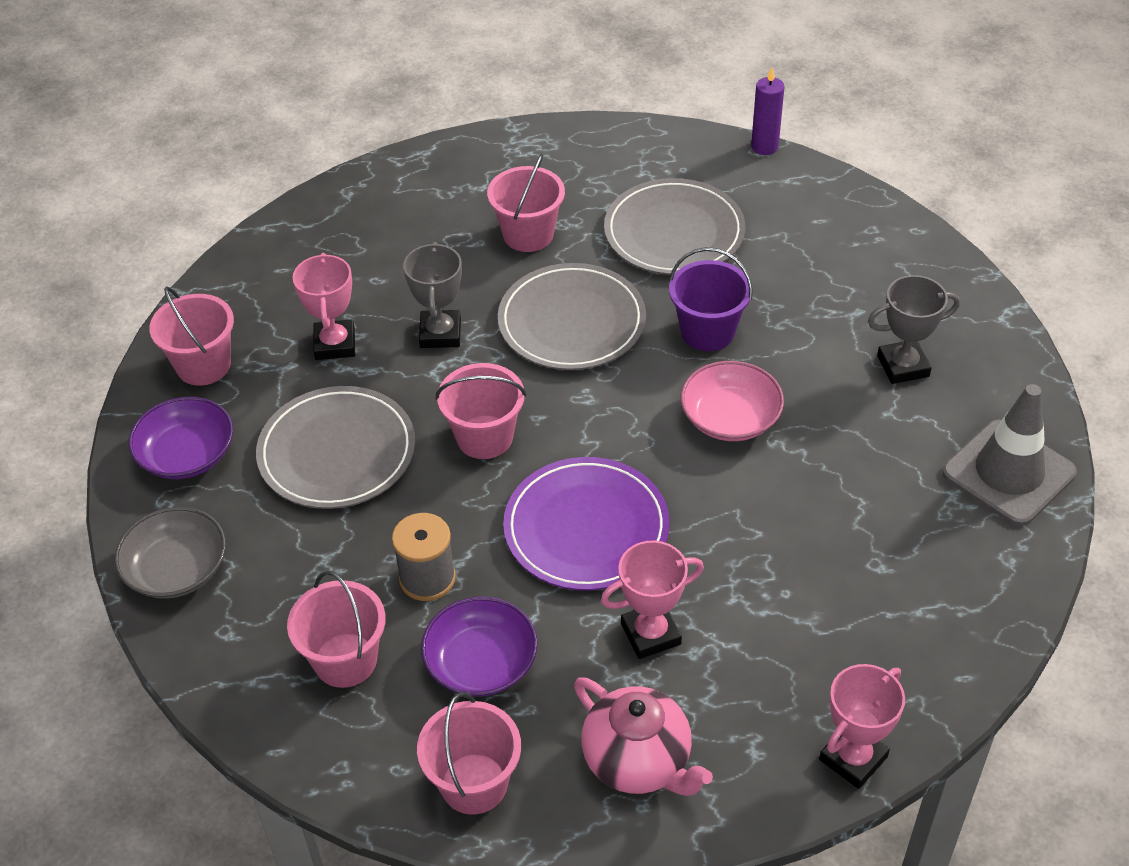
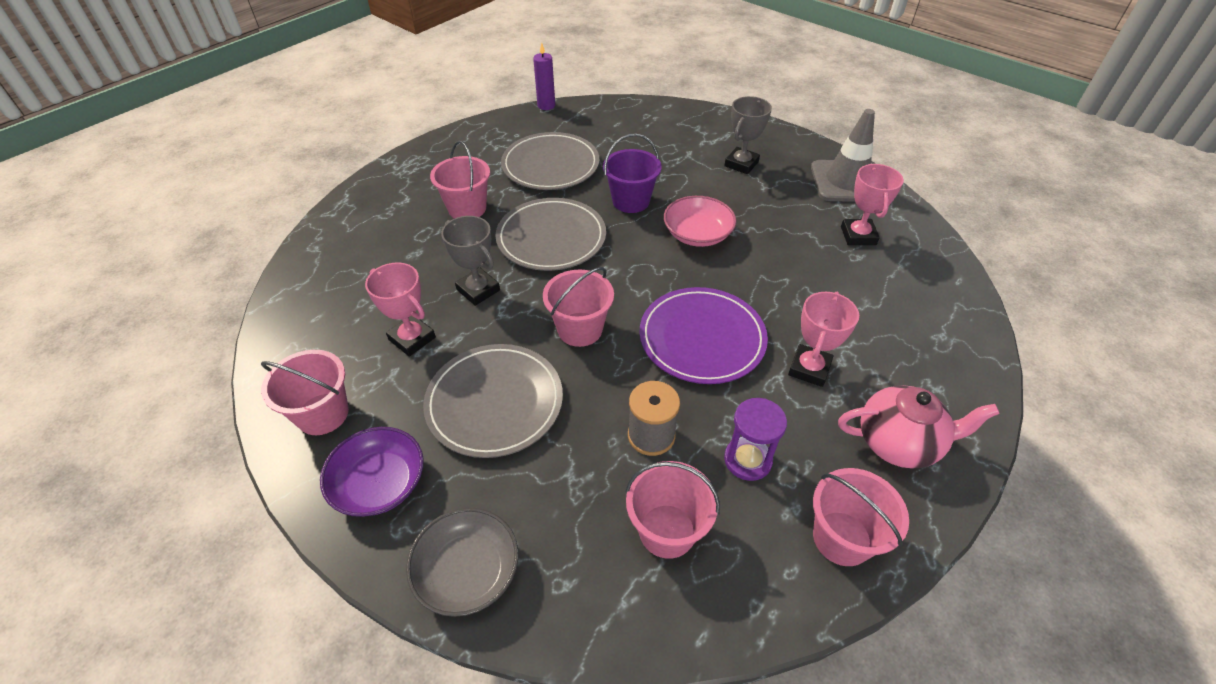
camera: 45 degrees left, 0 degrees up
purple bowl [421,597,538,696] -> purple hourglass [724,398,787,481]
pink trophy [819,664,905,789] -> pink trophy moved to [841,164,904,245]

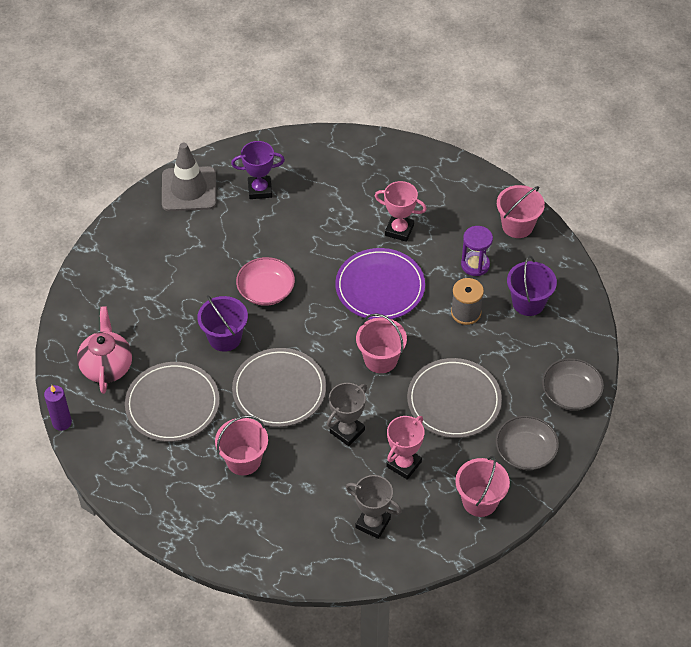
camera: 95 degrees left, 5 degrees up
purple bowl [320,427,424,517] -> grey bowl [496,416,559,470]
pink bucket [626,461,720,559] -> purple bucket [507,255,557,316]
grey trophy [724,96,772,174] -> grey trophy moved to [346,475,402,539]
pink teapot [838,385,1000,468] -> pink teapot moved to [77,306,132,394]
pink trophy [841,164,904,245] -> purple trophy [231,141,285,199]

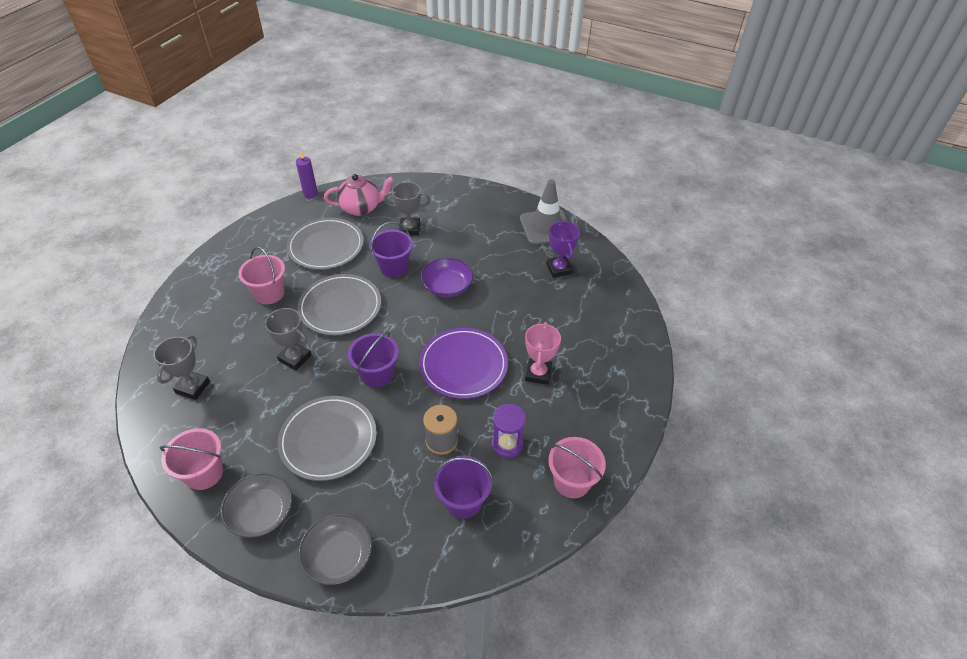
camera: 80 degrees right, 5 degrees down
pink bowl [236,257,295,306] -> purple bowl [421,258,473,297]
pink bucket [356,313,407,373] -> purple bucket [348,331,399,388]
pink trophy [386,416,424,480] -> none
none -> grey trophy [384,182,431,236]

